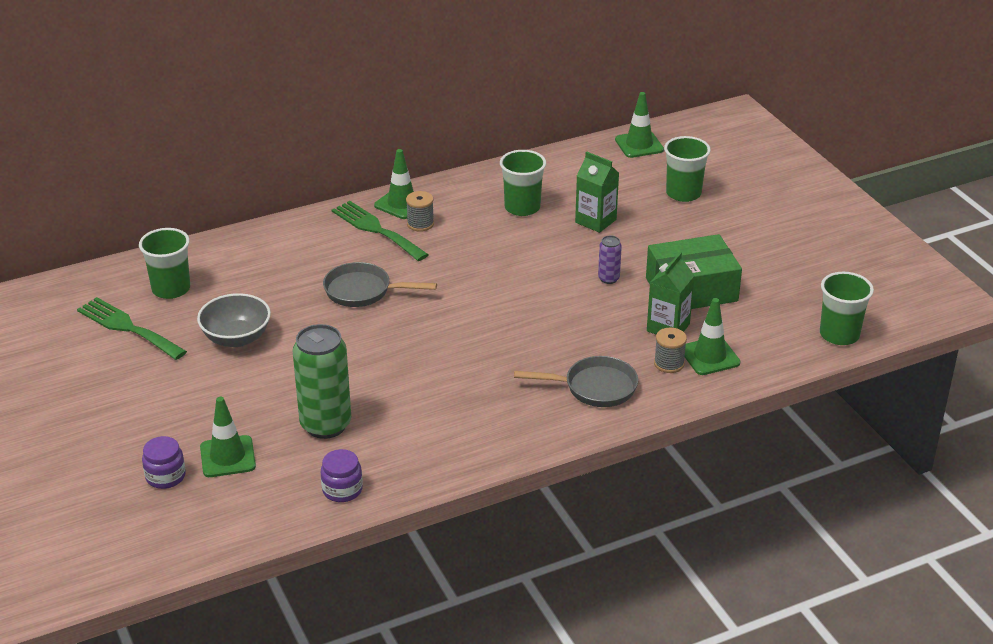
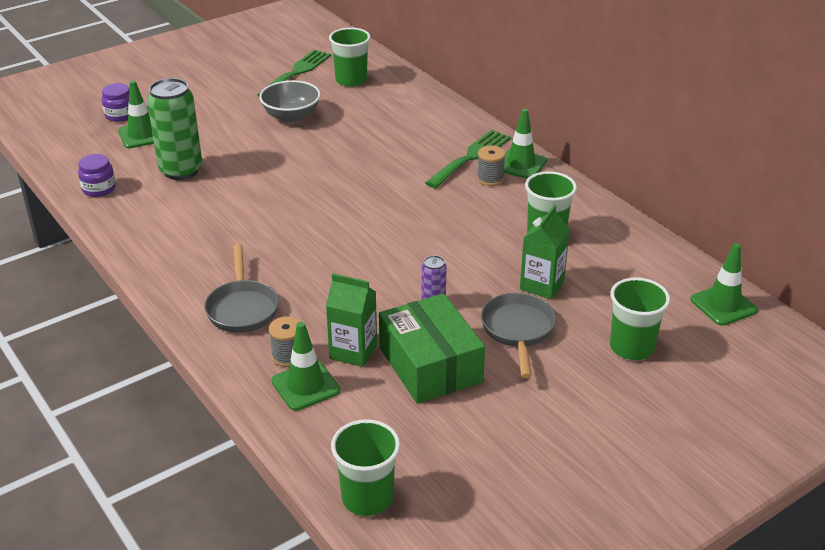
camera: 80 degrees right, 0 degrees up
grey pan [323,262,437,307] -> grey pan moved to [481,293,556,378]

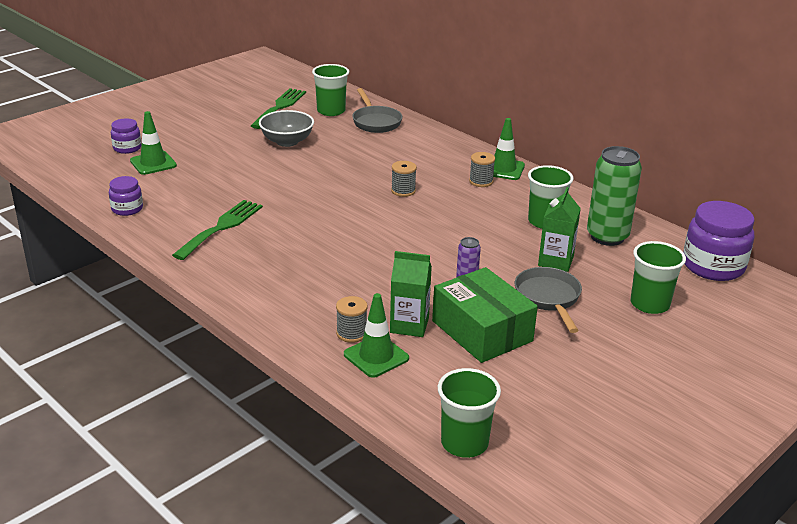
camera: 10 degrees left, 5 degrees down
green can [147,78,202,180] -> green can moved to [587,146,642,246]
grey pan [204,244,279,333] -> grey pan moved to [352,88,402,133]
green fork [425,130,511,188] -> green fork moved to [172,200,263,260]
green traffic cone [690,243,758,326] -> purple jar [683,201,755,281]
none -> grey spool [391,161,417,197]

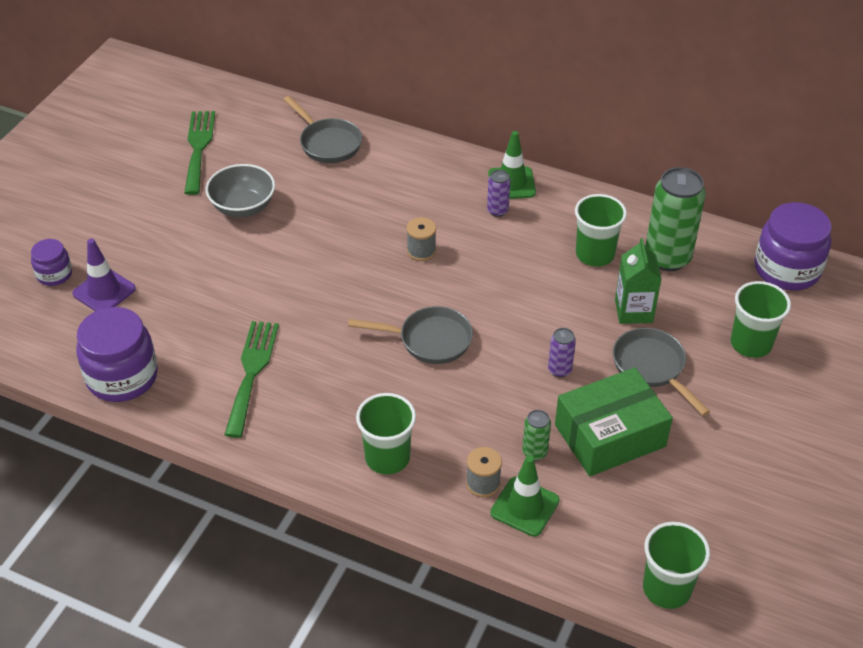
camera: 20 degrees left, 15 degrees up
purple jar [109,176,143,216] -> purple jar [76,307,158,402], size x1.86
green traffic cone [130,111,177,175] -> purple traffic cone [72,239,136,311]
green cup [312,64,349,116] -> green cup moved to [356,393,416,475]
green carton [390,251,432,337] -> green can [522,410,551,461]
green box [432,267,538,363] -> green box turned 60 degrees counterclockwise [555,368,673,476]
grey spool [469,152,495,187] -> purple can [487,170,510,217]
none -> grey pan [348,306,473,364]

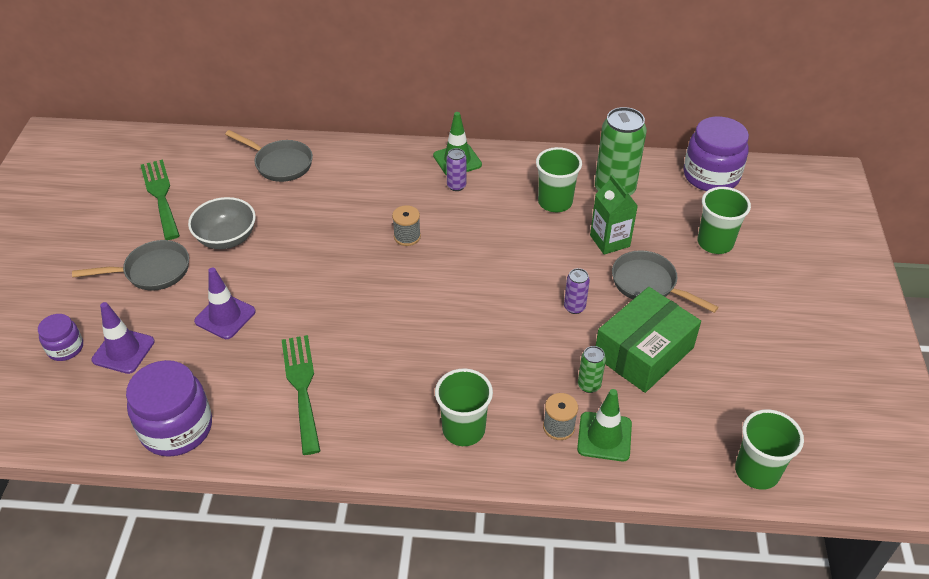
camera: 20 degrees left, 0 degrees up
grey pan [348,306,473,364] -> grey pan moved to [72,240,189,291]
none -> purple traffic cone [194,267,256,339]

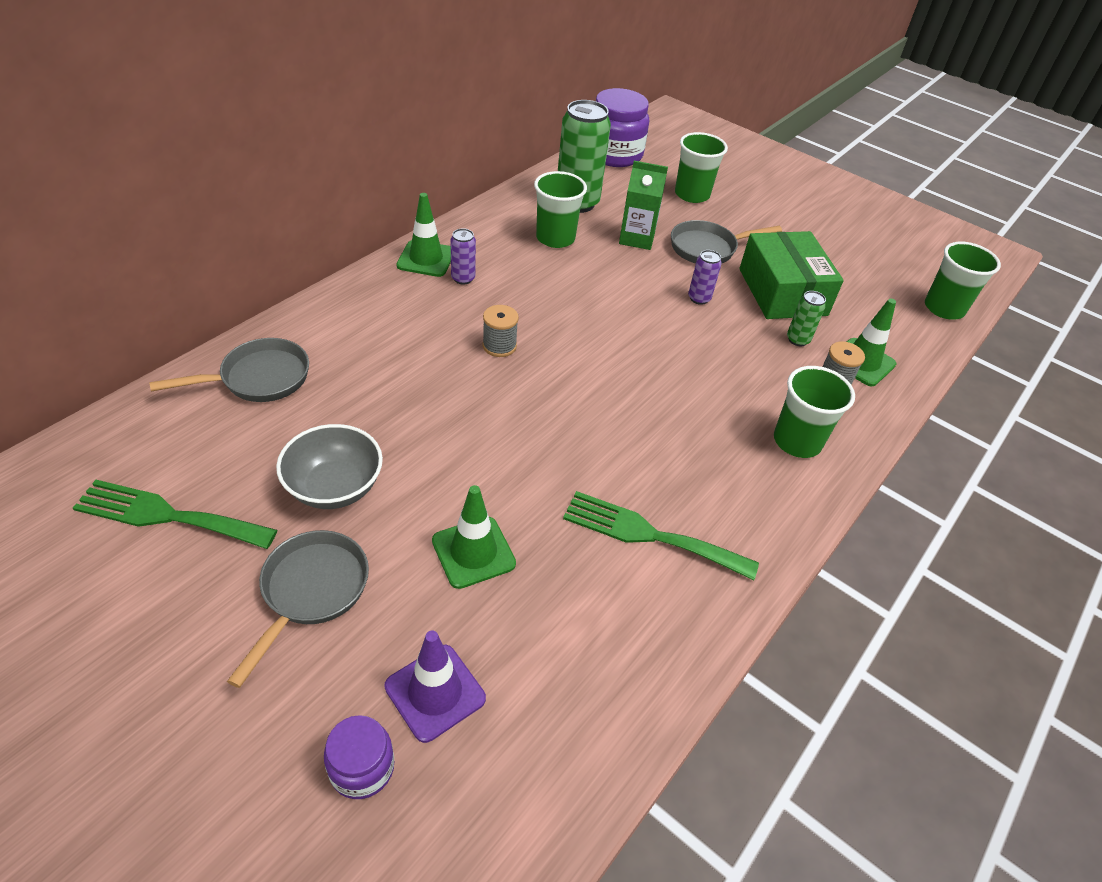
camera: 60 degrees left, 0 degrees up
purple jar [126,360,212,457] -> none
purple traffic cone [194,267,256,339] -> green traffic cone [432,485,516,589]

